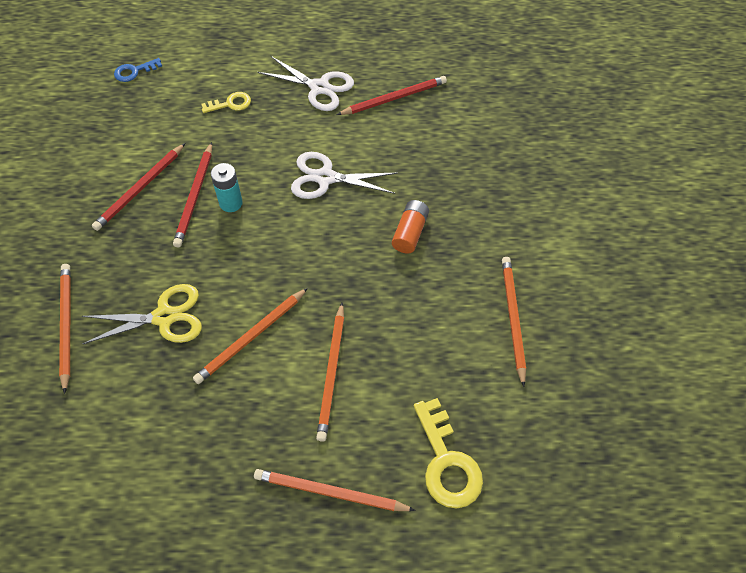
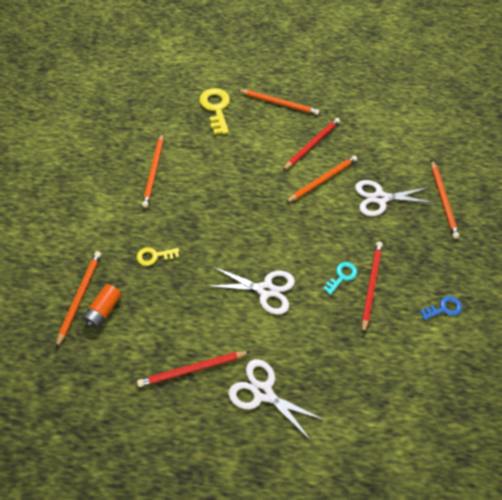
camera: 175 degrees left, 0 degrees up
yellow scissors [82,284,202,344] -> white scissors [355,180,435,216]
red pencil [92,143,185,231] -> red pencil moved to [282,118,340,171]
blue key [114,58,162,82] -> blue key moved to [420,296,462,320]
yellow key [201,92,251,113] -> yellow key moved to [137,247,179,266]
turquoise battery [211,163,243,212] -> turquoise key [323,262,357,295]
orange pencil [316,302,344,442] -> orange pencil moved to [56,251,101,348]
orange battery [392,200,429,254] -> orange battery moved to [82,284,122,328]

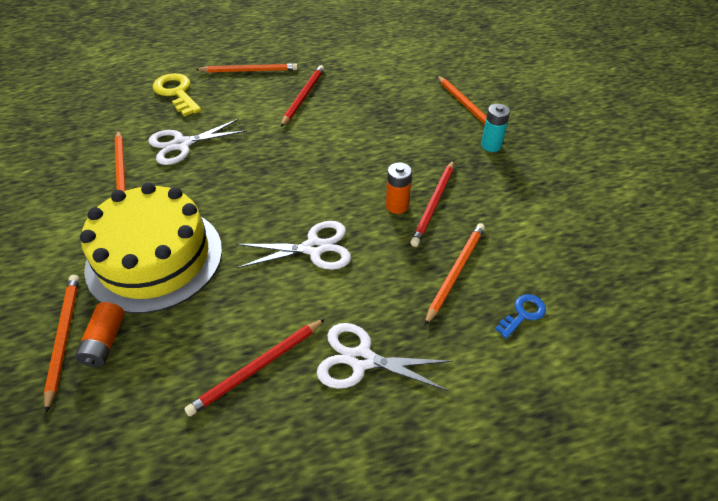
camera: 20 degrees left, 10 degrees down
yellow key [137,247,179,266] -> yellow cake [80,182,222,314]
orange pencil [286,155,357,203] -> orange pencil moved to [424,223,485,326]
turquoise key [323,262,357,295] -> orange battery [386,163,412,214]
white scissors [355,180,435,216] -> white scissors moved to [148,119,247,165]
red pencil [362,242,383,334] -> red pencil turned 150 degrees counterclockwise [410,160,454,247]
blue key [420,296,462,320] -> blue key moved to [495,294,546,339]
none -> turquoise battery [481,104,510,152]

